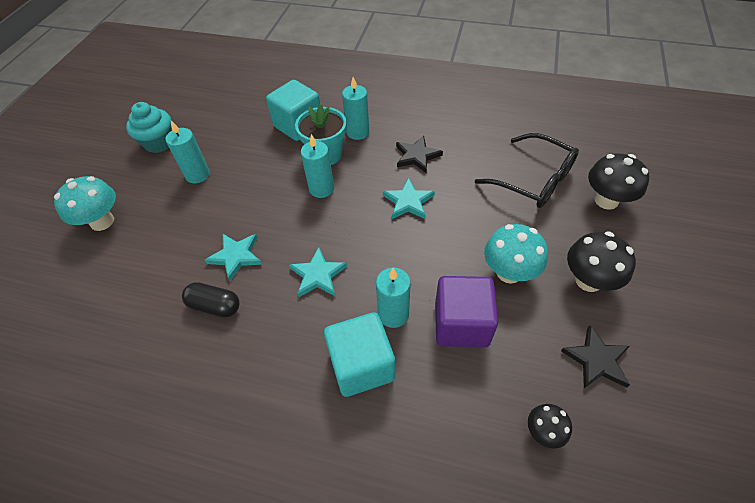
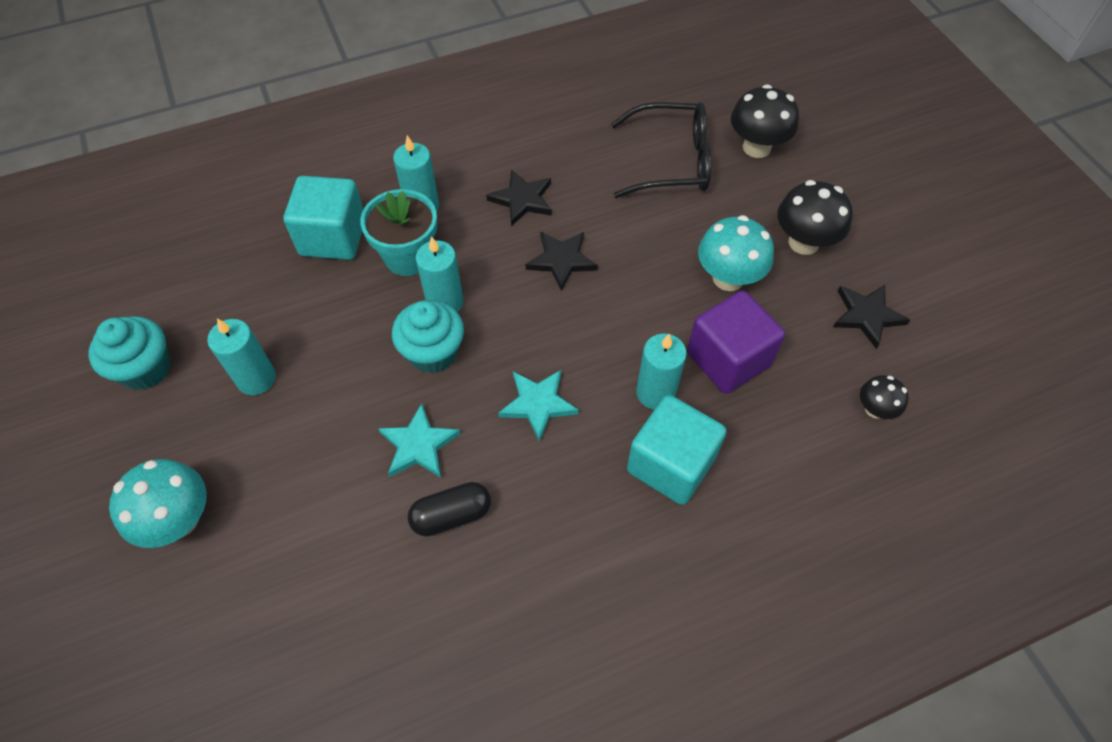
camera: 40 degrees left, 5 degrees up
turquoise star [383,178,435,219] -> black star [525,231,598,291]
none -> turquoise cupcake [392,300,464,373]

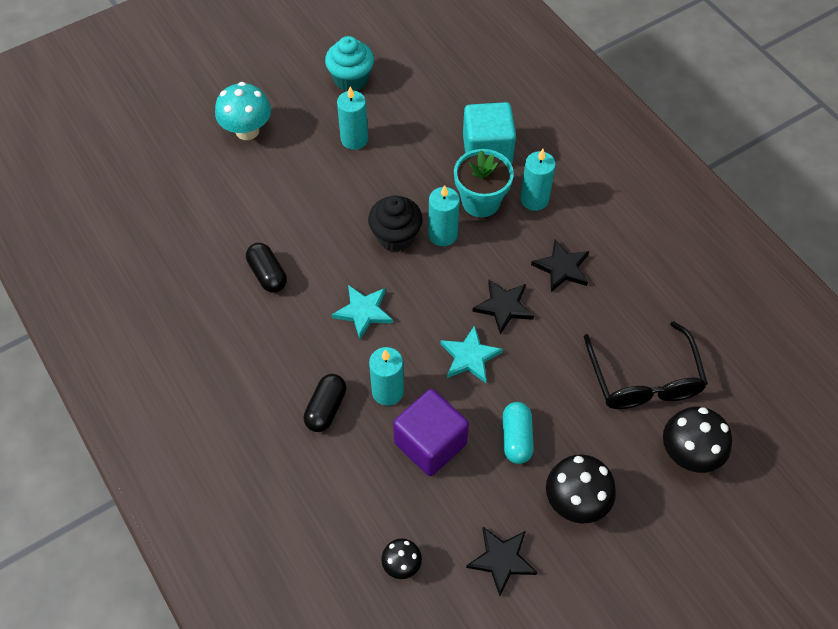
camera: 80 degrees right, 0 degrees up
turquoise star [378,403,461,478] -> turquoise star moved to [440,325,503,383]
turquoise cupcake [392,300,464,373] -> black cupcake [368,195,423,252]
turquoise cube [627,395,727,505] -> black capsule [304,374,346,432]
turquoise mushroom [698,215,774,291] -> turquoise capsule [503,402,534,464]

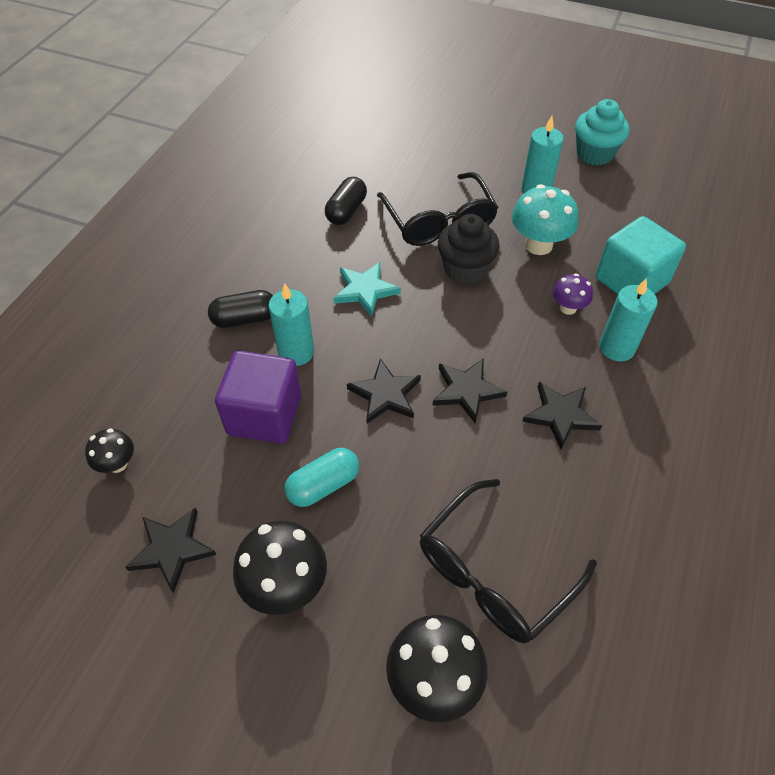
camera: 55 degrees right, 5 degrees down
turquoise mushroom [215,82,271,140] -> turquoise mushroom moved to [512,184,578,255]
turquoise candle [428,185,460,246] -> none
turquoise star [440,325,503,383] -> black star [347,359,421,424]
turquoise flower pot [454,149,514,217] -> purple mushroom [553,273,593,315]
none -> black glasses [377,172,499,246]

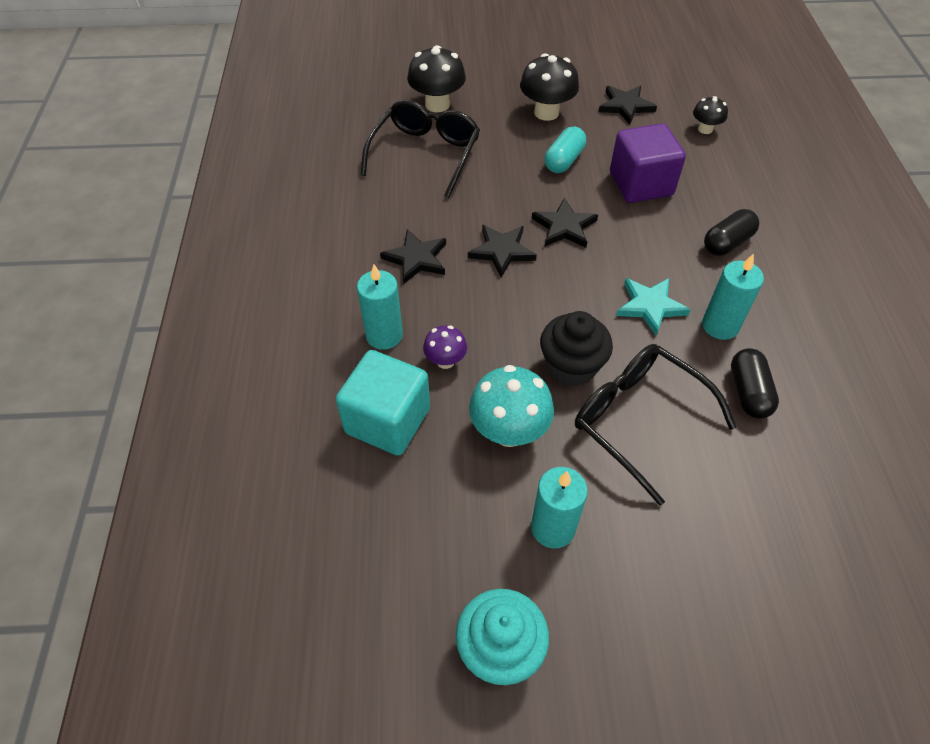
camera: 155 degrees right, 0 degrees up
turquoise candle [268,283,314,366] -> turquoise candle moved to [702,254,764,340]

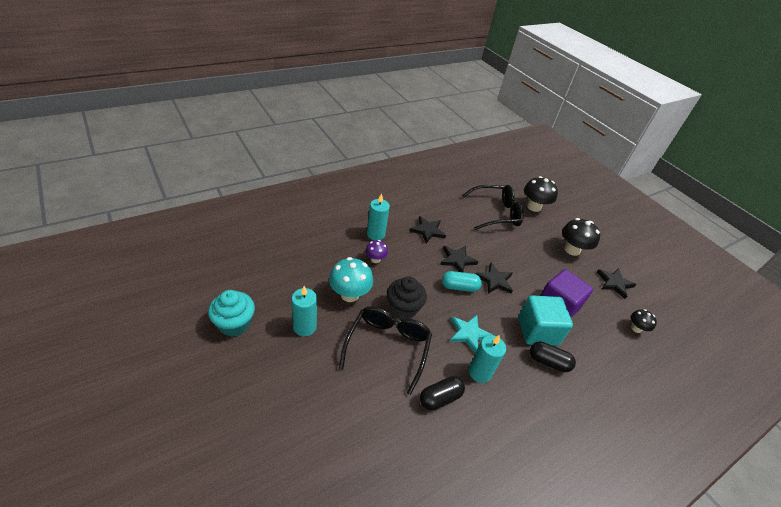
camera: 55 degrees right, 10 degrees down
turquoise cube [336,350,430,456] -> turquoise cube moved to [518,295,573,346]
turquoise capsule [545,126,586,173] -> turquoise capsule moved to [442,271,482,292]

